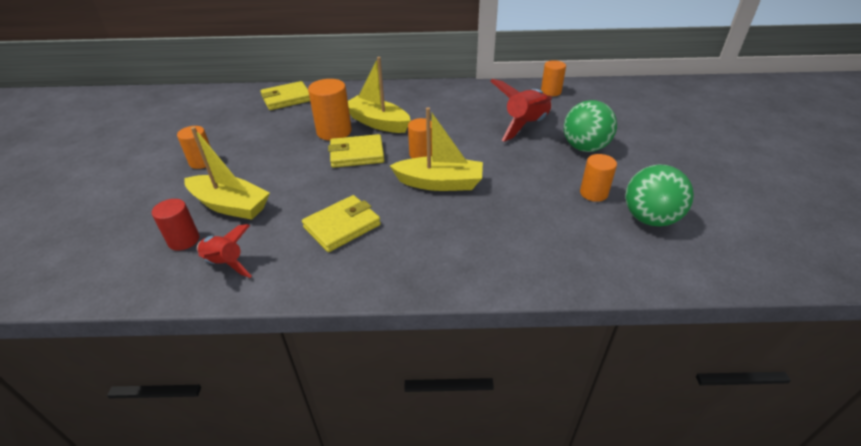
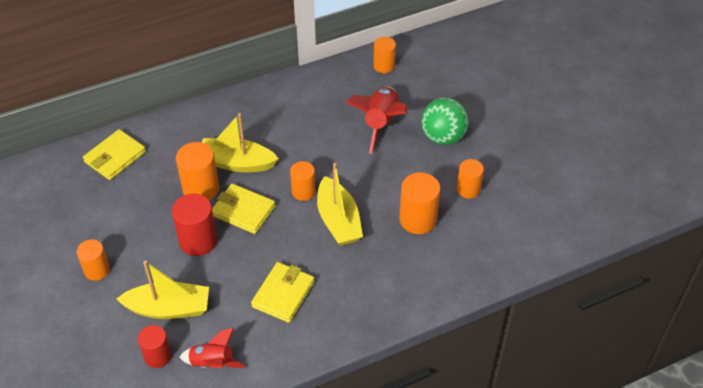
camera: 25 degrees left, 10 degrees up
yellow wallet [328,134,385,168] -> yellow wallet turned 60 degrees clockwise [212,184,275,234]
yellow boat [390,107,483,191] -> yellow boat turned 90 degrees clockwise [317,163,363,246]
green ball [625,165,694,226] -> none
none -> red cylinder [172,194,217,256]
none -> orange cylinder [399,172,440,234]

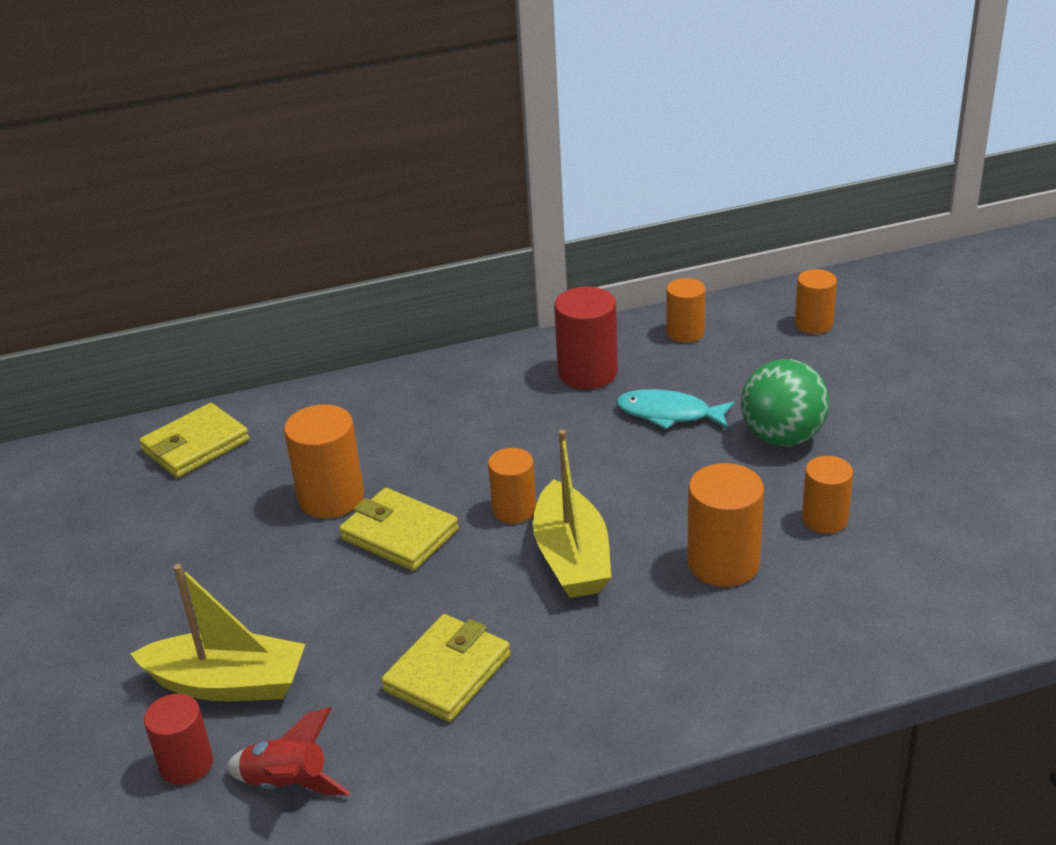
camera: 10 degrees right, 15 degrees down
orange cylinder [77,239,110,281] -> orange cylinder moved to [795,269,837,334]
red cylinder [172,194,217,256] -> red cylinder moved to [554,287,618,389]
yellow boat [202,113,279,172] -> none
red rocket [346,87,407,154] -> turquoise fish [616,389,735,429]

